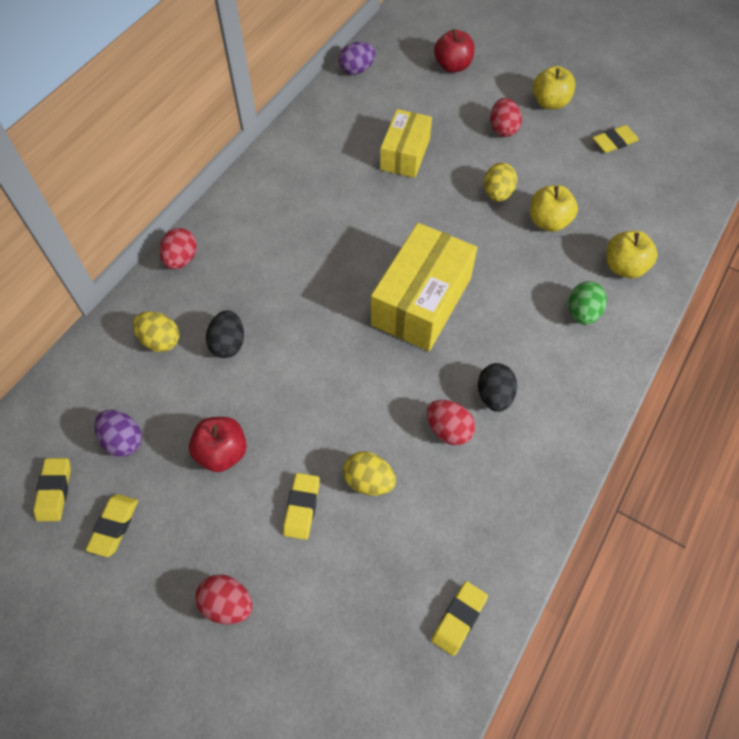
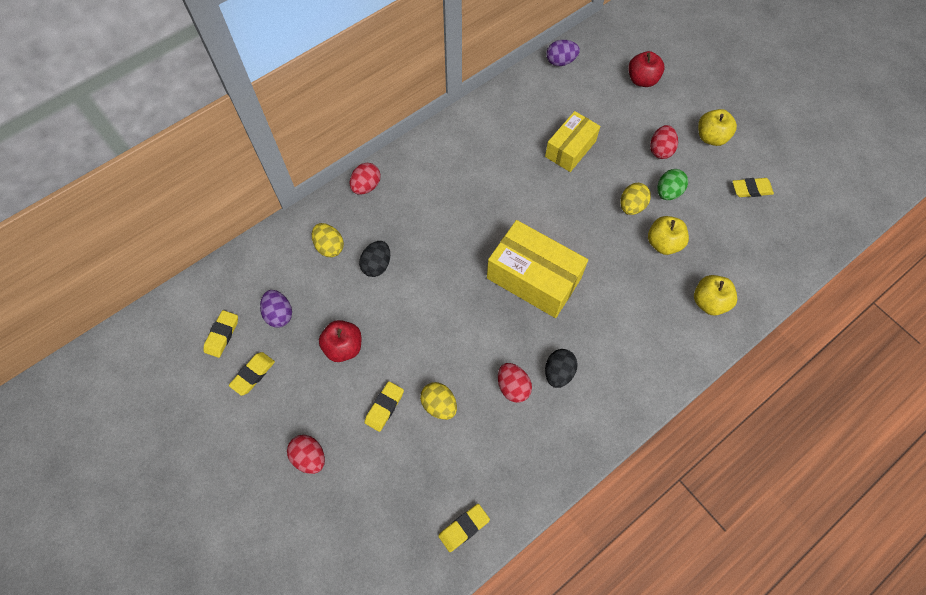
camera: 20 degrees right, 5 degrees up
yellow box [371,223,477,351] -> yellow box turned 75 degrees clockwise [487,220,588,318]
green egg [569,281,607,325] -> green egg moved to [657,169,688,200]

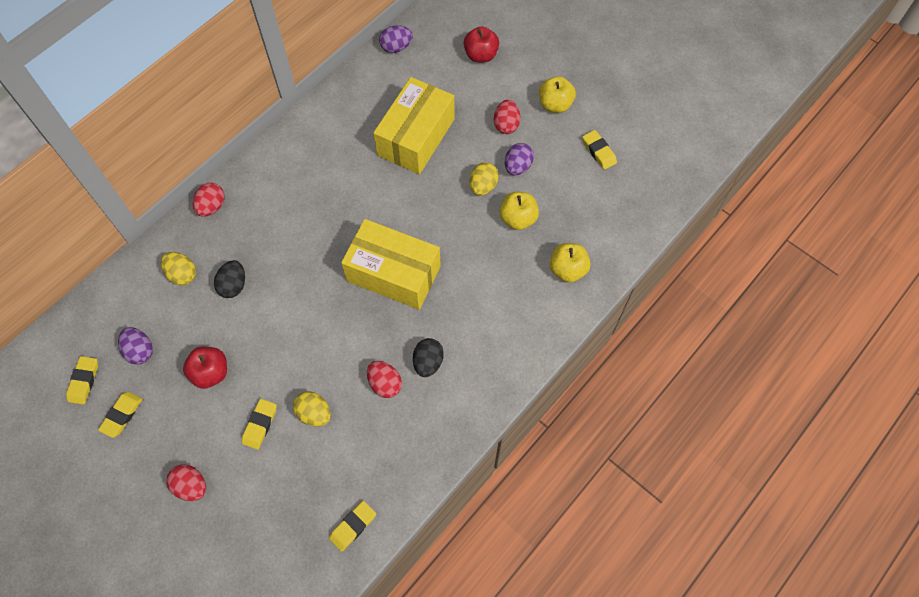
camera: 10 degrees left, 0 degrees up
yellow box [545,111,600,172] -> yellow box [373,77,455,174], size x1.56
green egg [657,169,688,200] -> purple egg [505,143,534,175]
yellow eraser [732,178,774,197] -> yellow eraser turned 75 degrees clockwise [582,130,617,170]

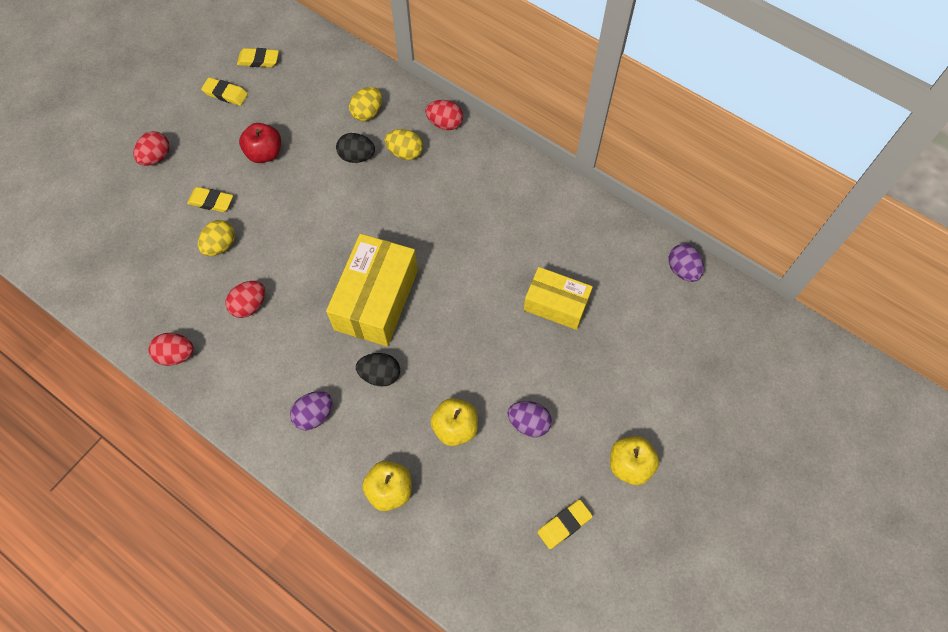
camera: 85 degrees right, 0 degrees up
purple egg [118,327,153,365] -> purple egg moved to [290,391,332,430]
yellow eraser [329,501,376,552] -> none
yellow box [373,77,455,174] -> yellow box [524,267,593,330], size x0.64
black egg [413,338,444,377] -> black egg moved to [356,353,400,387]
red apple [463,26,499,62] -> none
yellow egg [469,162,499,196] -> yellow egg moved to [385,129,423,160]
red egg [494,100,520,134] -> red egg moved to [149,333,194,366]

